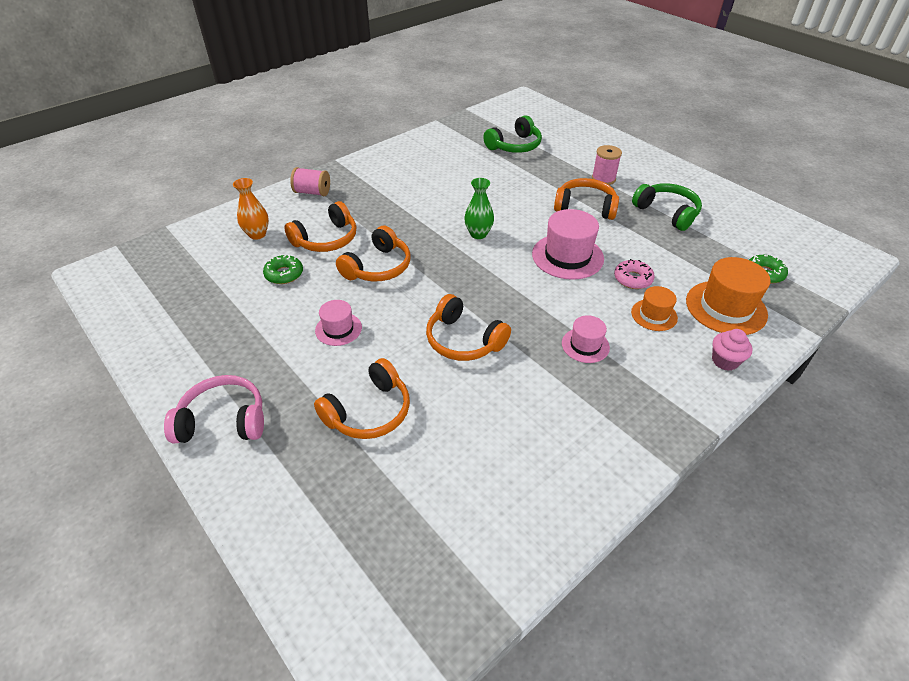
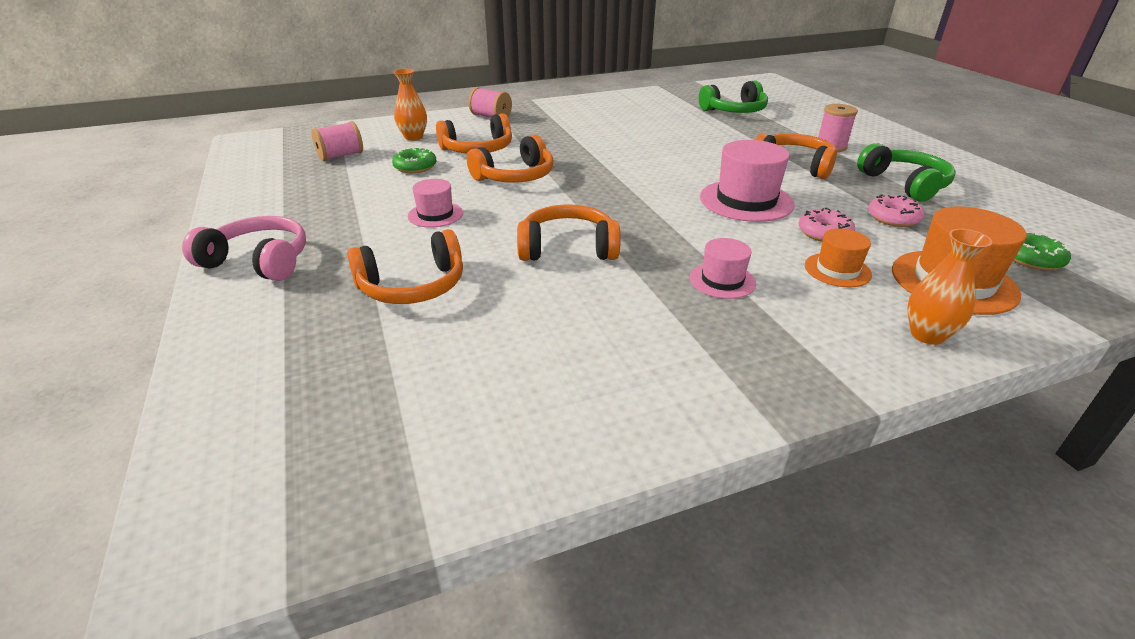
camera: 20 degrees right, 10 degrees down
orange headphones [426,294,511,361] -> orange headphones turned 120 degrees clockwise [517,204,621,261]
green vase [464,178,494,239] -> none
pink cupcake [712,329,752,371] -> orange vase [907,229,992,345]
none -> pink spool [311,121,363,161]
none -> pink donut [868,194,924,227]

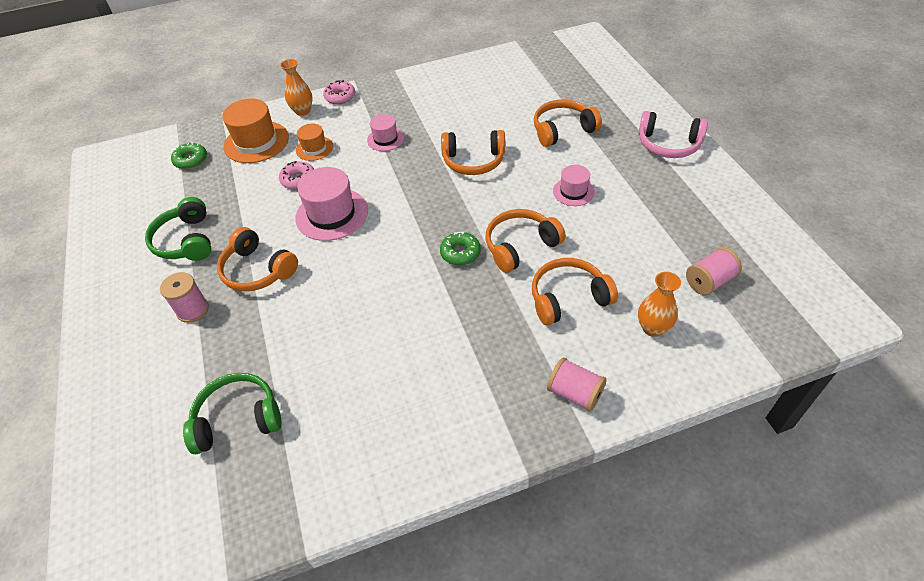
camera: 175 degrees left, 15 degrees up
green donut [392,147,436,173] -> green donut moved to [440,232,481,265]
pink donut [868,194,924,227] -> pink donut moved to [323,80,355,104]

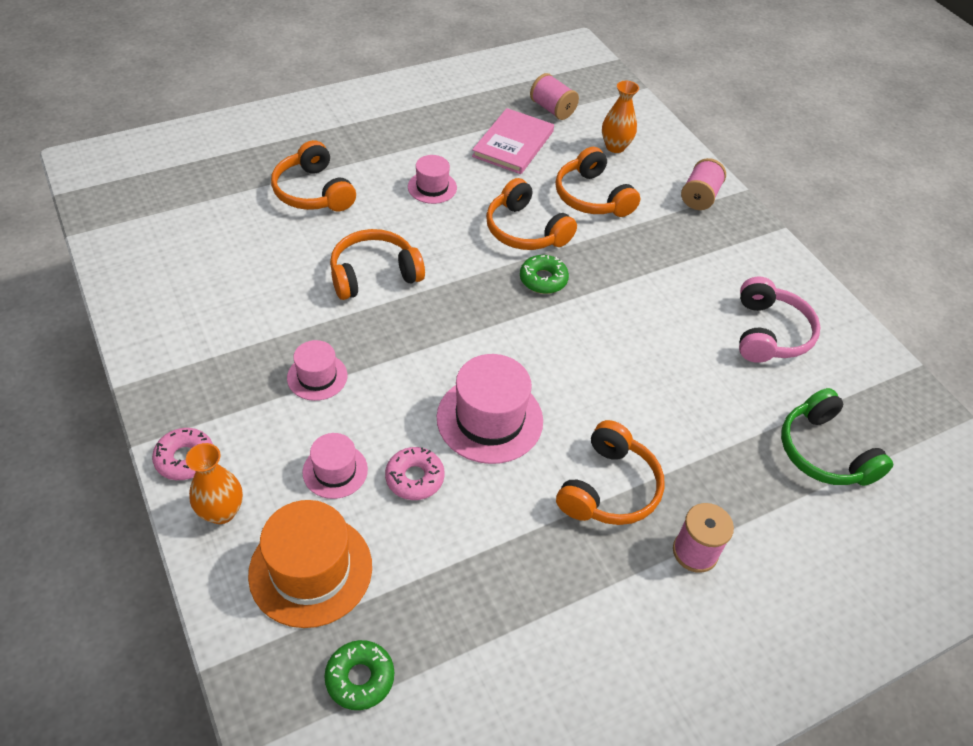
camera: 105 degrees left, 0 degrees up
green headphones [145,197,211,261] -> none
orange hat [296,124,333,161] -> pink hat [303,433,368,499]
orange headphones [441,130,505,175] -> orange headphones turned 105 degrees counterclockwise [330,229,425,300]
pink headphones [638,111,708,158] -> pink headphones moved to [739,276,820,363]
none -> pink book [472,108,554,174]

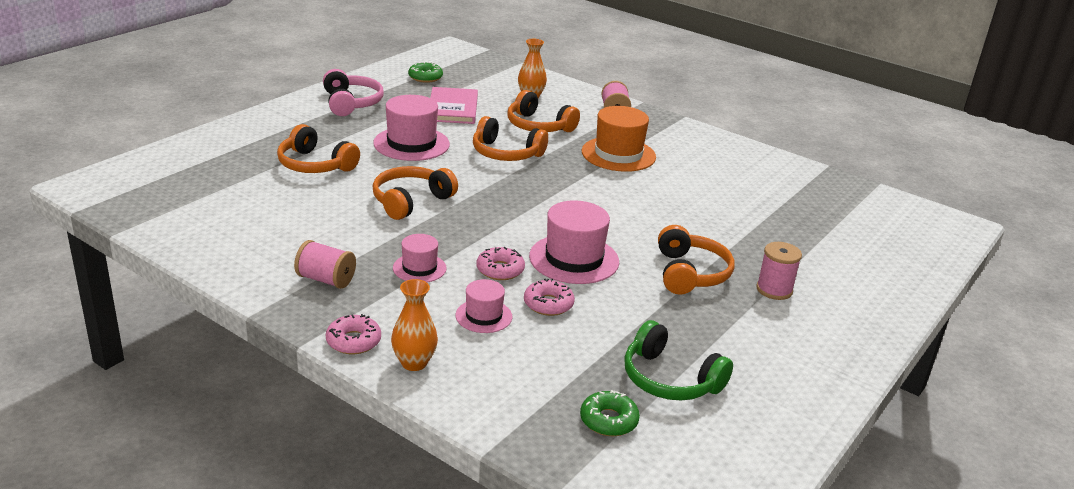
camera: 25 degrees left, 20 degrees down
orange hat [248,500,372,628] -> orange hat moved to [582,106,656,172]
pink hat [408,155,457,204] -> pink hat [373,95,450,161], size x1.75
green donut [520,255,569,294] -> green donut moved to [408,62,443,83]
pink spool [530,73,579,120] -> pink spool moved to [294,240,356,289]
pink headphones [739,276,820,363] -> pink headphones moved to [323,69,384,116]
green headphones [781,388,893,486] -> green headphones moved to [624,320,733,400]
none -> pink donut [476,247,525,280]

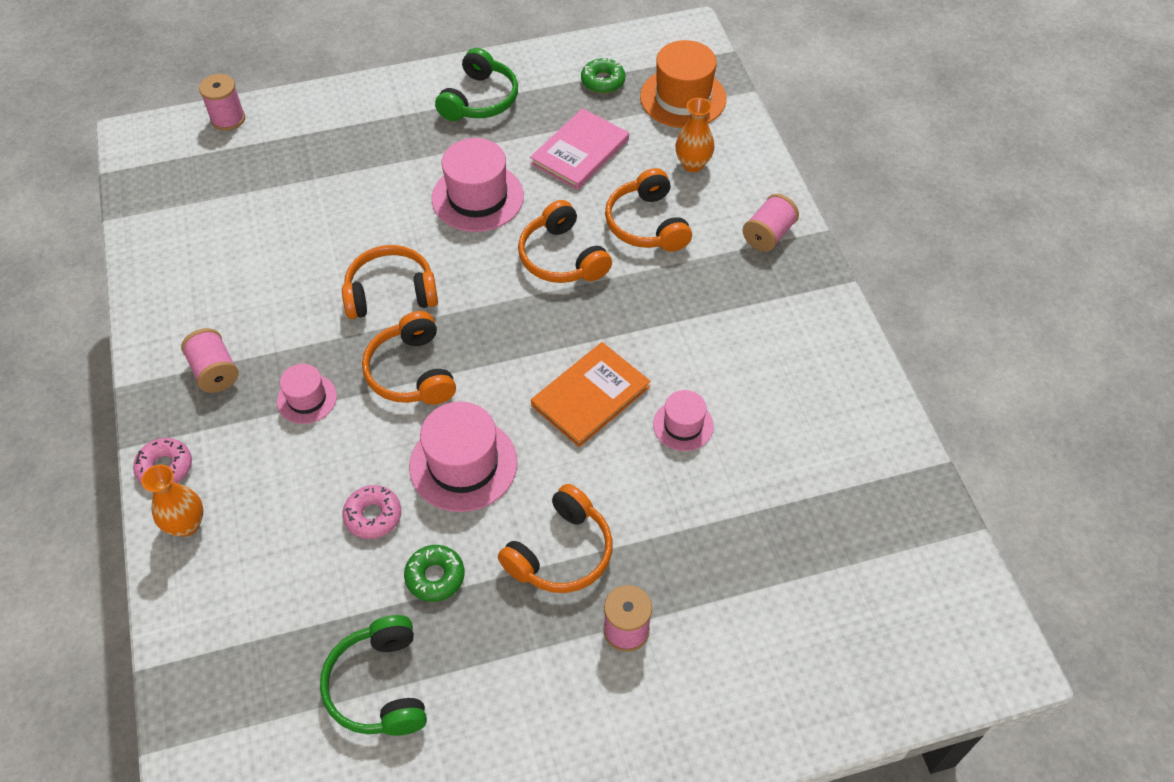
camera: 40 degrees right, 25 degrees up
orange headphones [277,124,360,173] -> orange headphones moved to [362,311,456,405]
pink headphones [323,69,384,116] -> green headphones [435,48,518,121]
pink hat [456,279,512,333] -> pink hat moved to [653,390,714,451]
pink donut [476,247,525,280] -> none
green donut [580,390,640,436] -> green donut moved to [404,545,465,602]
orange hat [582,106,656,172] -> orange hat moved to [640,40,726,128]
none -> pink spool [199,74,245,131]
none -> orange book [531,342,651,447]

